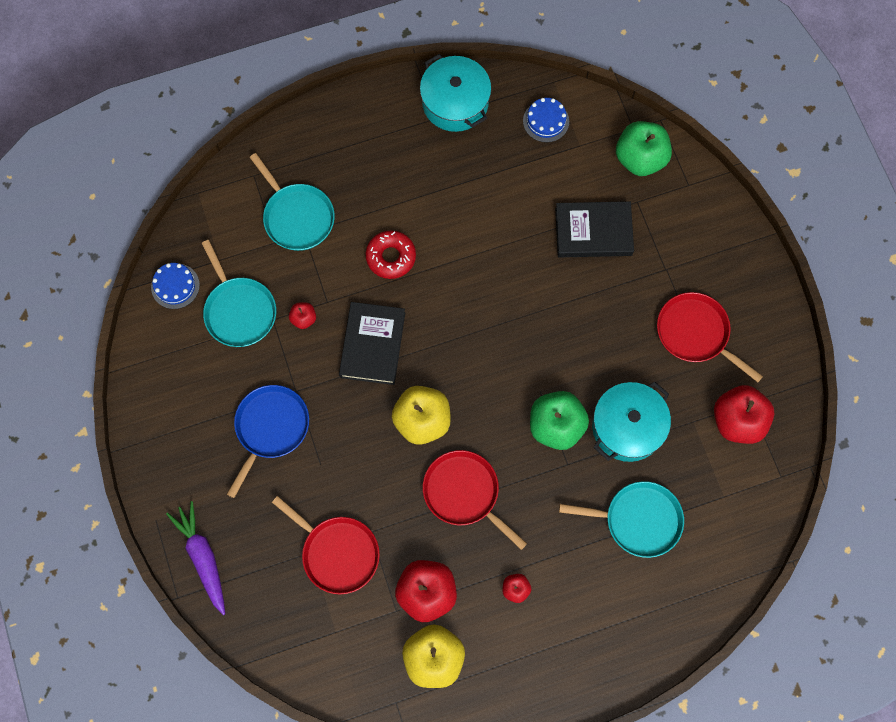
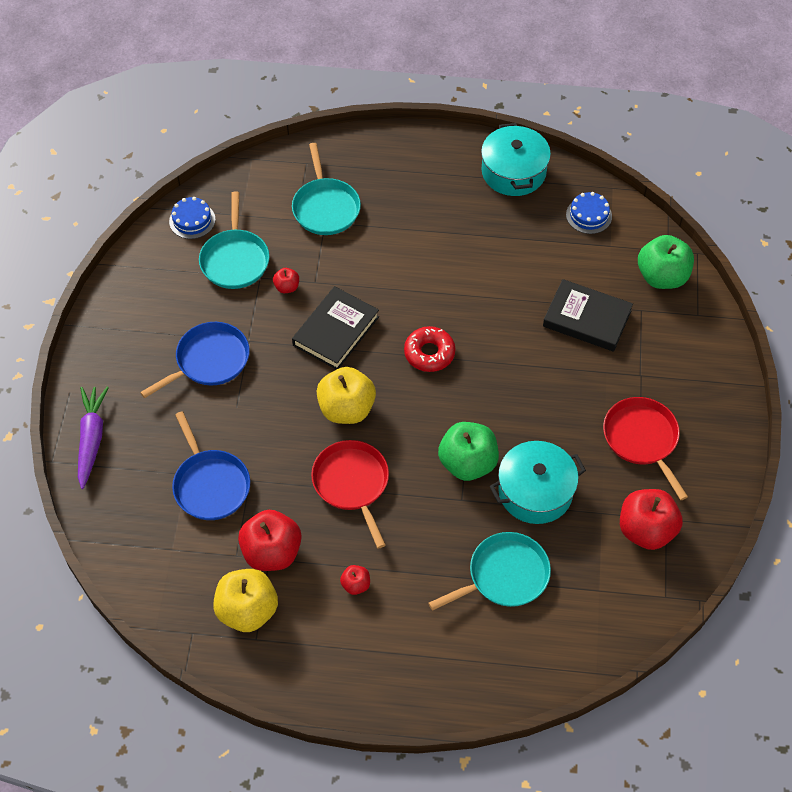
camera: 25 degrees right, 15 degrees down
red pan [272,496,380,594] -> blue pan [172,411,250,520]
red donut [365,230,416,279] -> red donut moved to [404,326,456,372]
turquoise pan [559,481,684,558] -> turquoise pan turned 60 degrees counterclockwise [428,532,551,611]

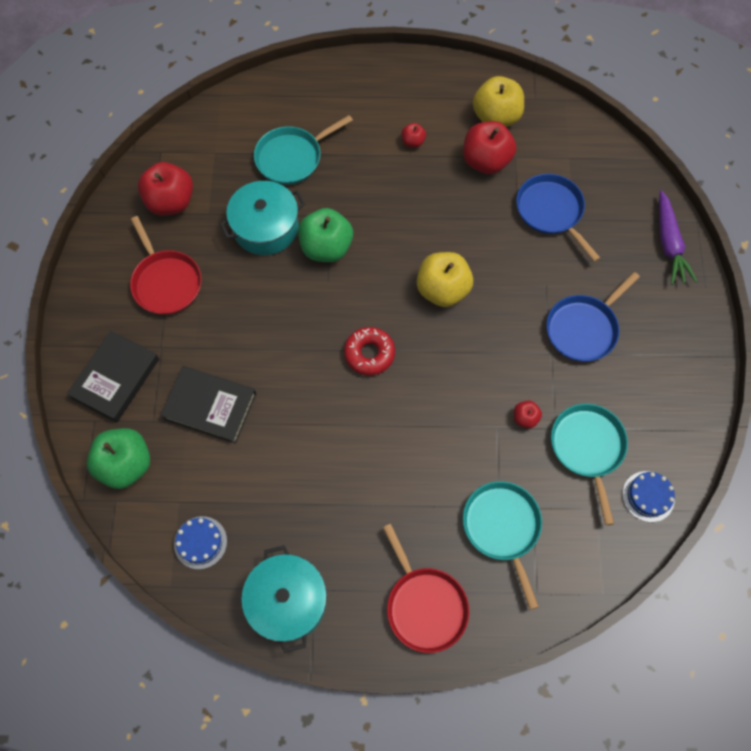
camera: 175 degrees right, 10 degrees up
black book [292,286,379,370] -> black book moved to [67,331,159,423]
red pan [311,440,389,549] -> red pan moved to [383,524,469,653]

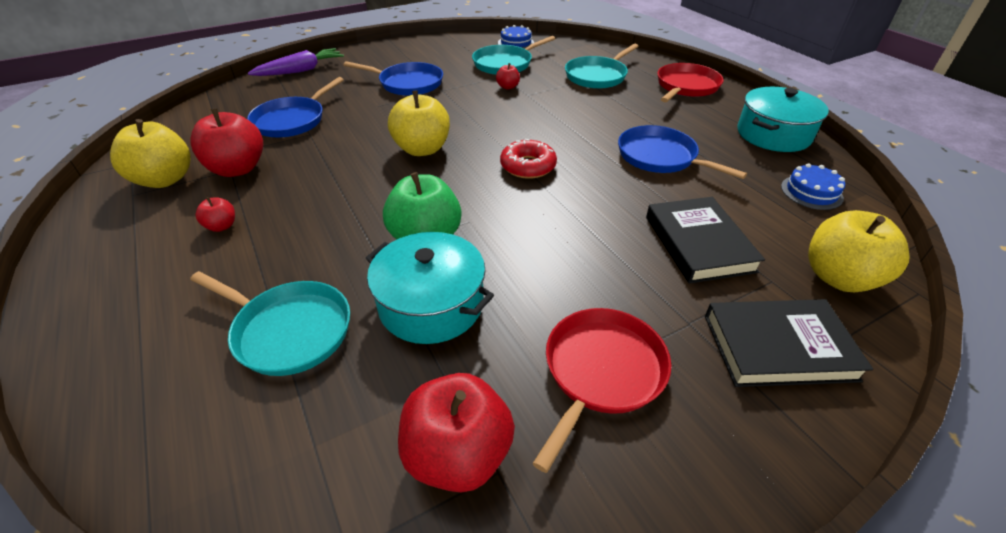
camera: 120 degrees left, 25 degrees down
green apple [87,428,150,489] -> yellow apple [808,210,910,292]
none -> blue pan [618,125,747,179]

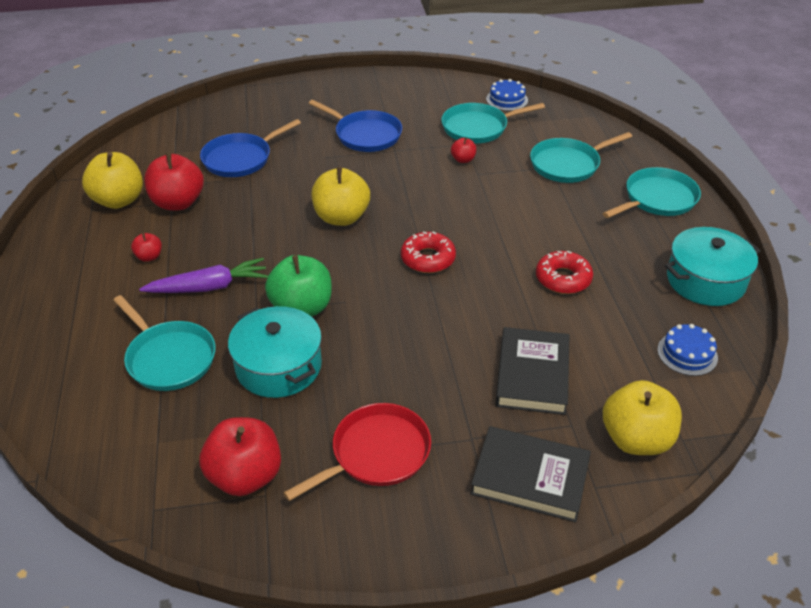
camera: 20 degrees right, 0 degrees up
purple carrot [248,48,344,76] -> purple carrot moved to [139,258,268,293]
blue pan [618,125,747,179] -> red donut [536,251,593,294]
red pan [657,63,724,102] -> turquoise pan [603,167,701,218]

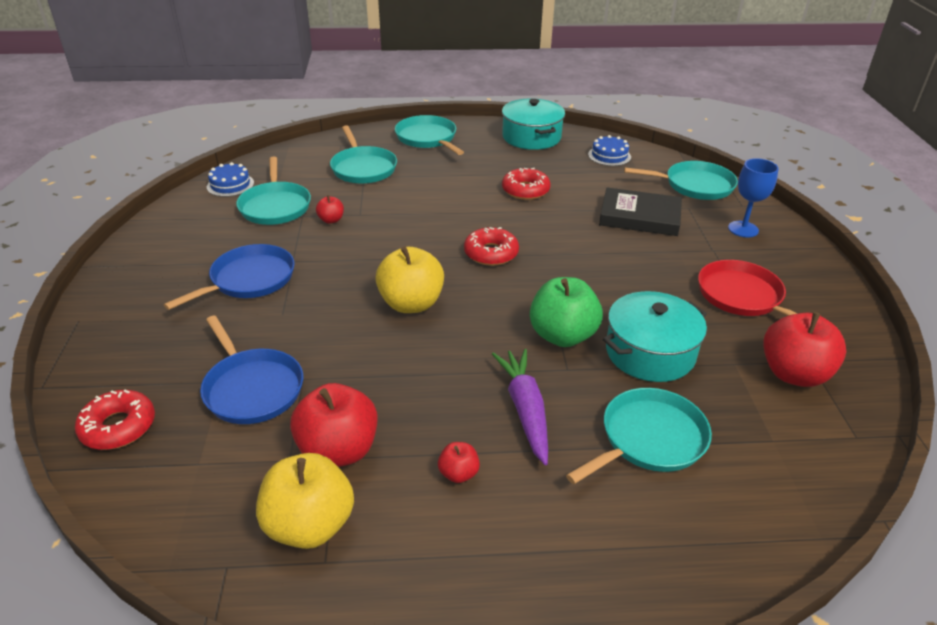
camera: 85 degrees left, 5 degrees down
black book [470,426,591,522] -> blue goblet [728,158,779,237]
yellow apple [603,380,682,455] -> turquoise pan [624,161,738,200]
none -> red donut [75,390,155,450]

